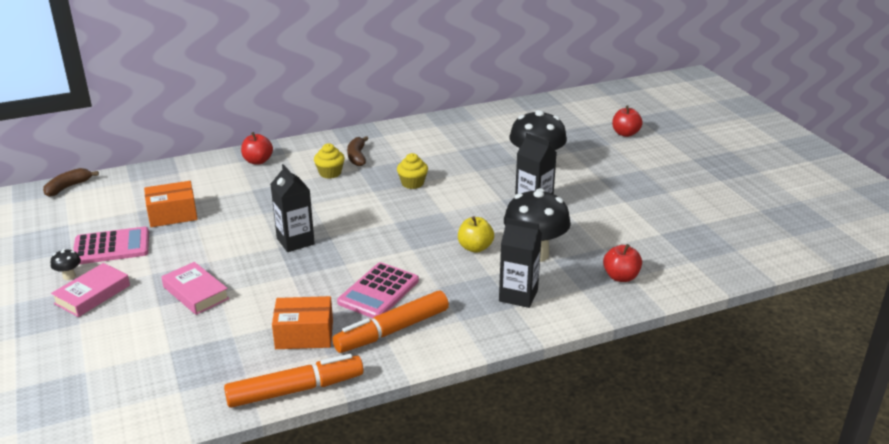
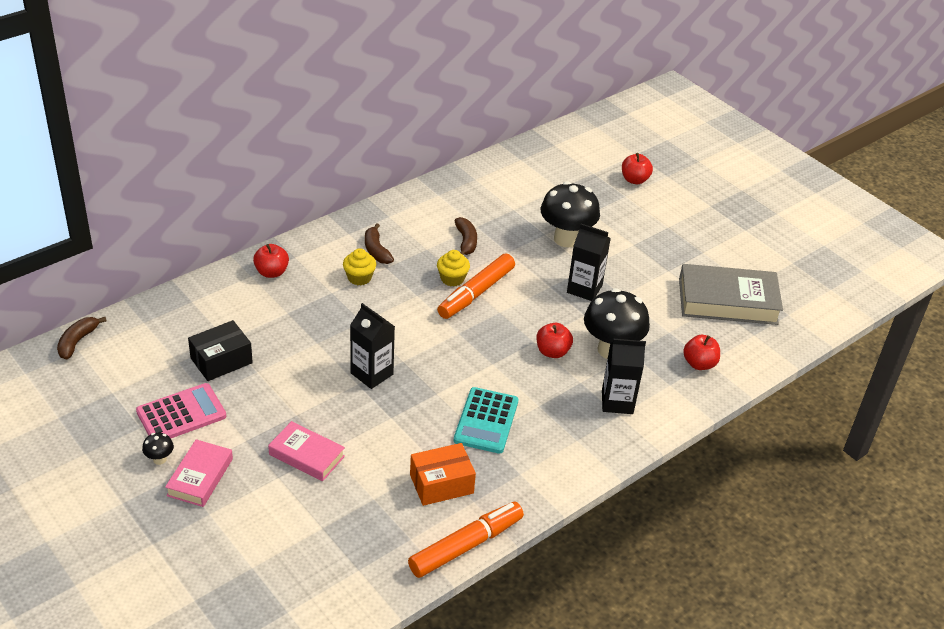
camera: 20 degrees left, 10 degrees up
orange box [144,181,198,227] -> black box [188,320,253,381]
orange marker [332,291,449,353] -> orange marker moved to [437,253,515,319]
pink calculator [337,262,419,318] -> turquoise calculator [454,387,519,454]
yellow apple [458,216,494,253] -> red apple [536,323,573,358]
none -> brown banana [455,217,477,255]
none -> grey book [679,264,783,325]

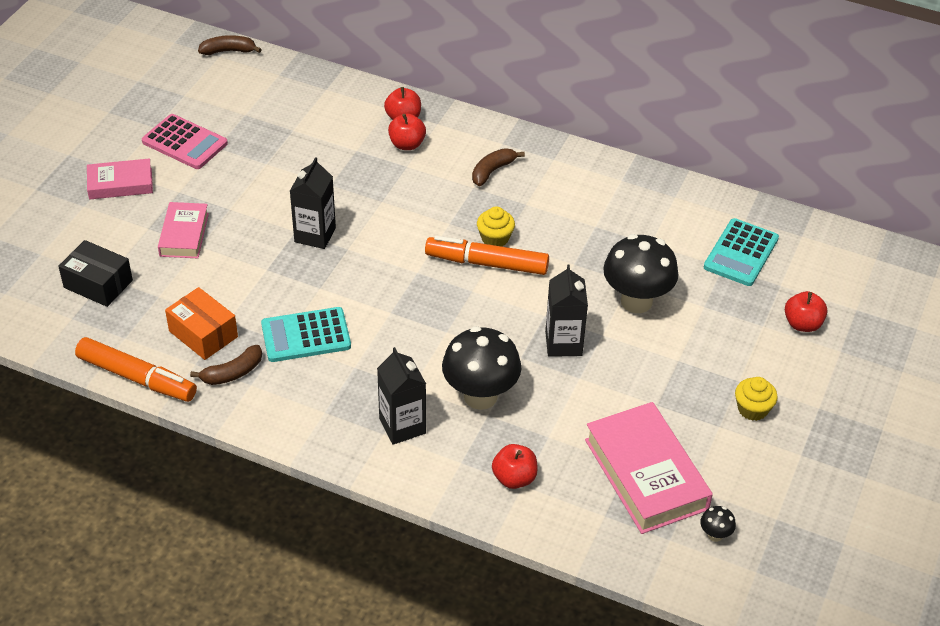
camera: 65 degrees right, 5 degrees up
black mushroom [142,433,174,465] -> black mushroom moved to [700,506,736,542]
black box [188,320,253,381] -> black box moved to [58,240,133,307]
yellow cupcake [343,248,376,285] -> yellow cupcake moved to [735,377,778,421]
brown banana [455,217,477,255] -> brown banana moved to [190,345,262,385]
red apple [536,323,573,358] -> red apple moved to [388,113,426,150]
grey book [679,264,783,325] -> pink book [585,402,713,534]
none -> turquoise calculator [704,218,779,286]

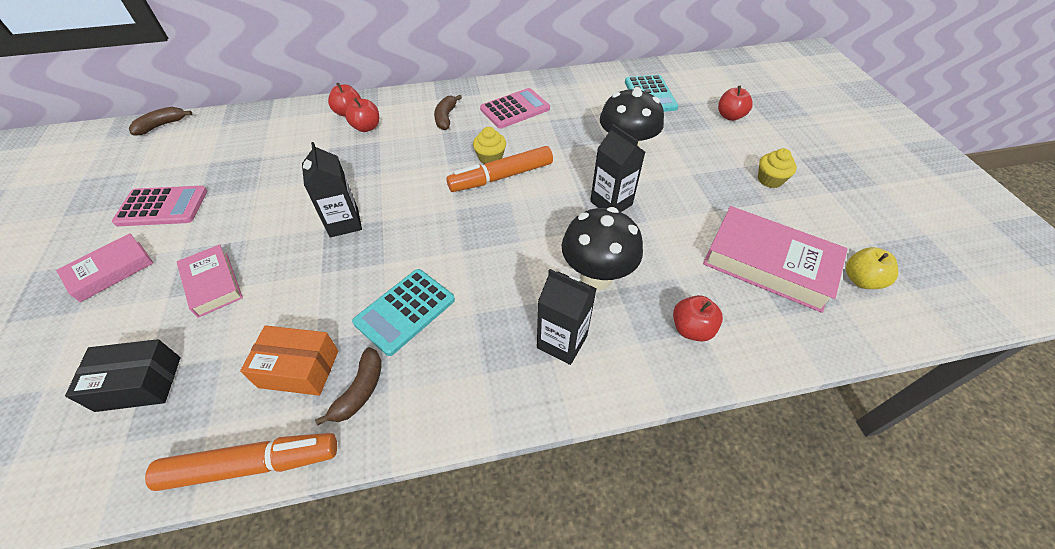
camera: 35 degrees left, 5 degrees up
black mushroom [700,506,736,542] -> yellow apple [846,247,898,289]
none -> pink calculator [480,88,550,129]

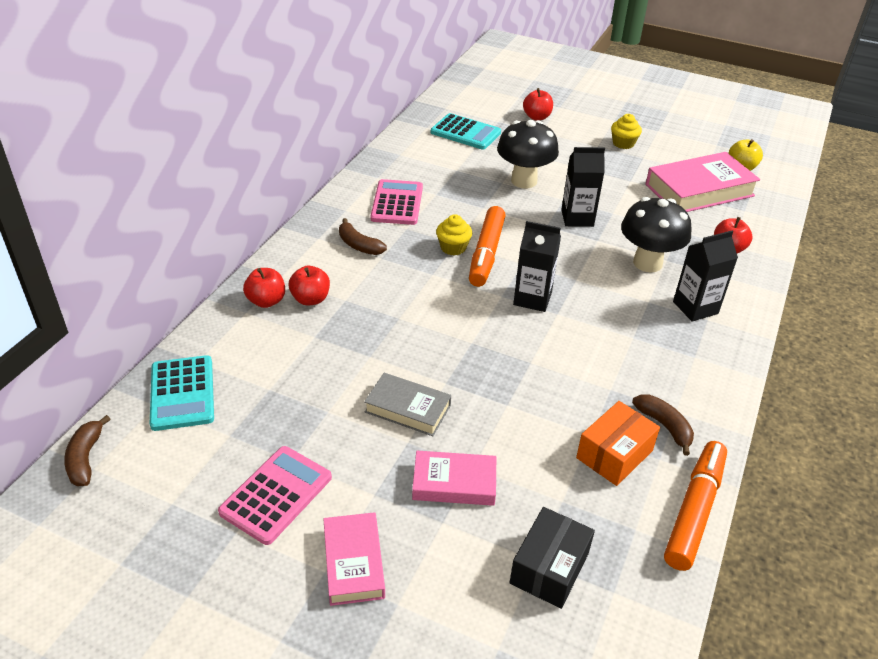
camera: 55 degrees left, 10 degrees down
black carton [302,142,362,238] -> black carton moved to [513,221,561,312]
turquoise calculator [352,269,455,356] -> turquoise calculator moved to [150,355,214,431]
none -> grey book [364,373,451,436]

